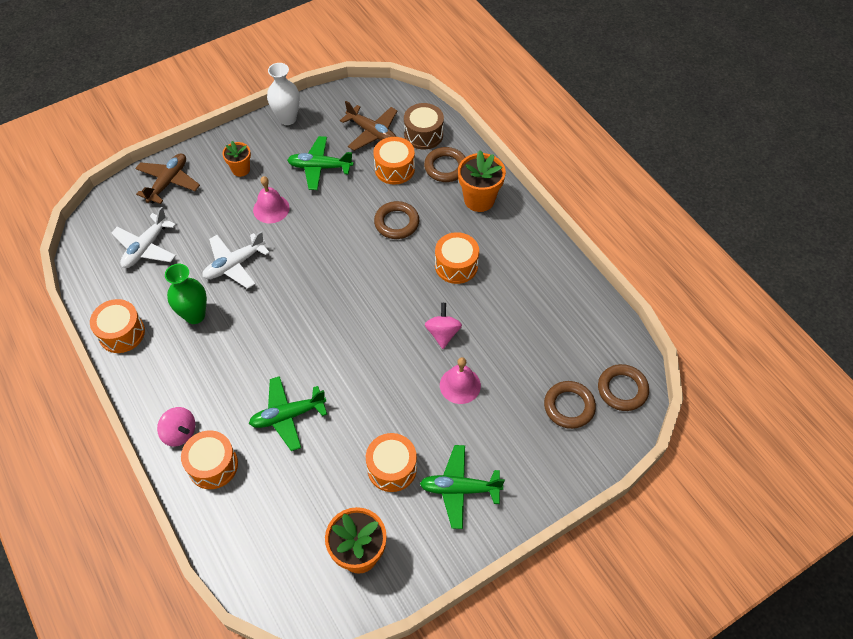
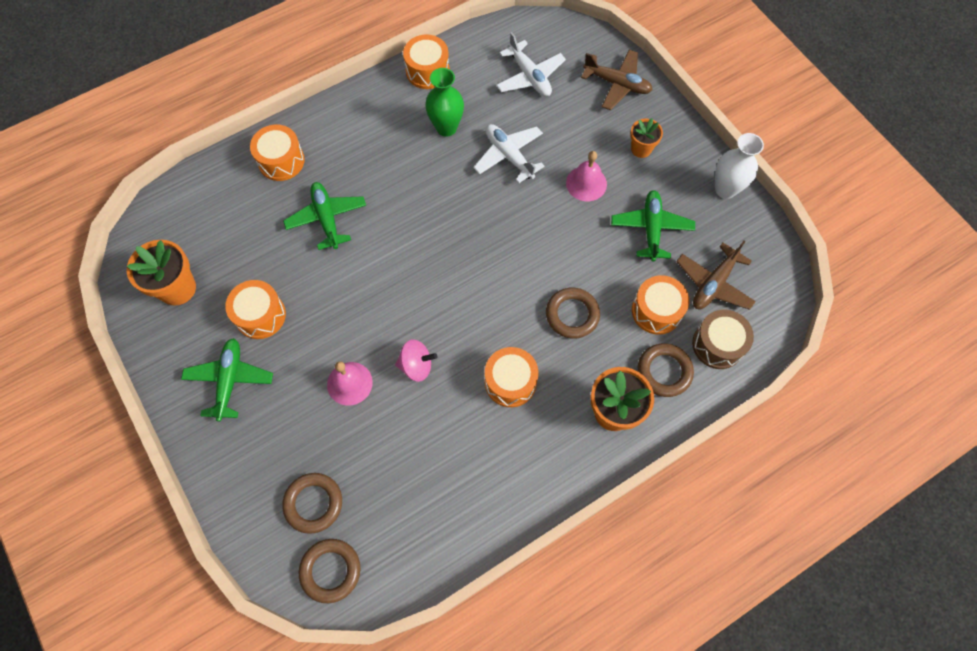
camera: 90 degrees right, 10 degrees up
white plane [111,207,176,268] -> white plane turned 150 degrees counterclockwise [496,32,566,97]
pink spinning top [157,407,195,447] -> none

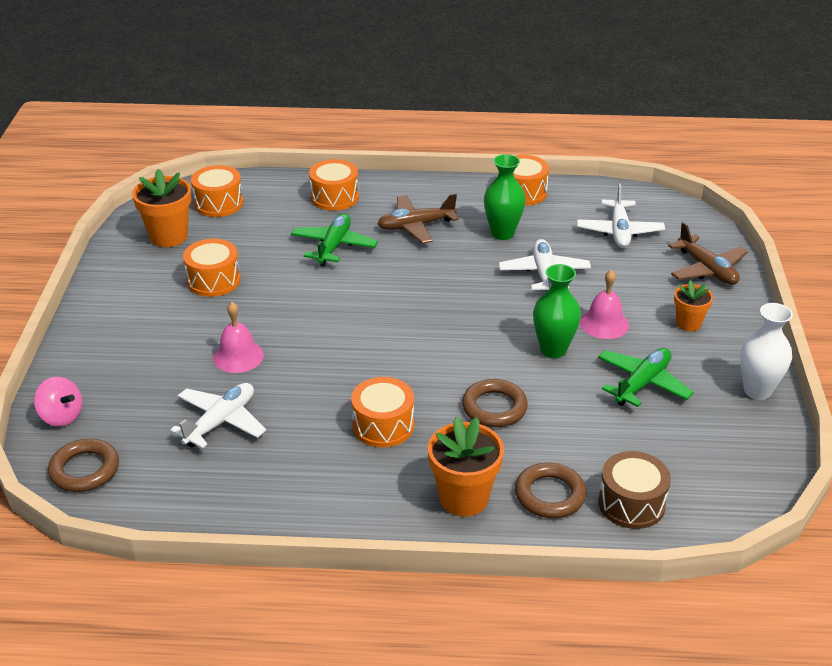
camera: 35 degrees right, 30 degrees down
green plane [181,338,273,421] -> none
brown ring [282,473,342,534] -> none
pink spinning top [395,339,437,382] -> pink spinning top moved to [34,377,82,427]
orange drum [632,275,689,335] -> orange drum moved to [191,165,243,217]
brown plane [676,241,756,310] -> brown plane moved to [377,194,458,244]
none -> white plane [170,383,266,449]
none -> green vase [533,264,581,358]

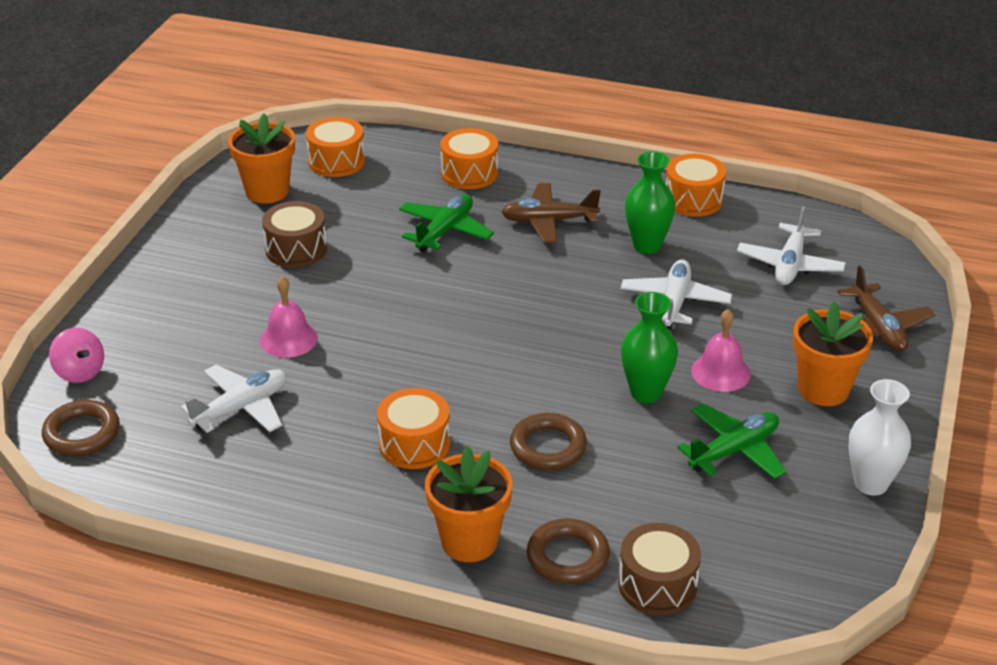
camera: 15 degrees right, 0 degrees up
orange drum [183,239,241,297] -> brown drum [262,201,327,268]
orange flower pot [674,280,713,331] -> orange flower pot [793,301,873,406], size x1.66

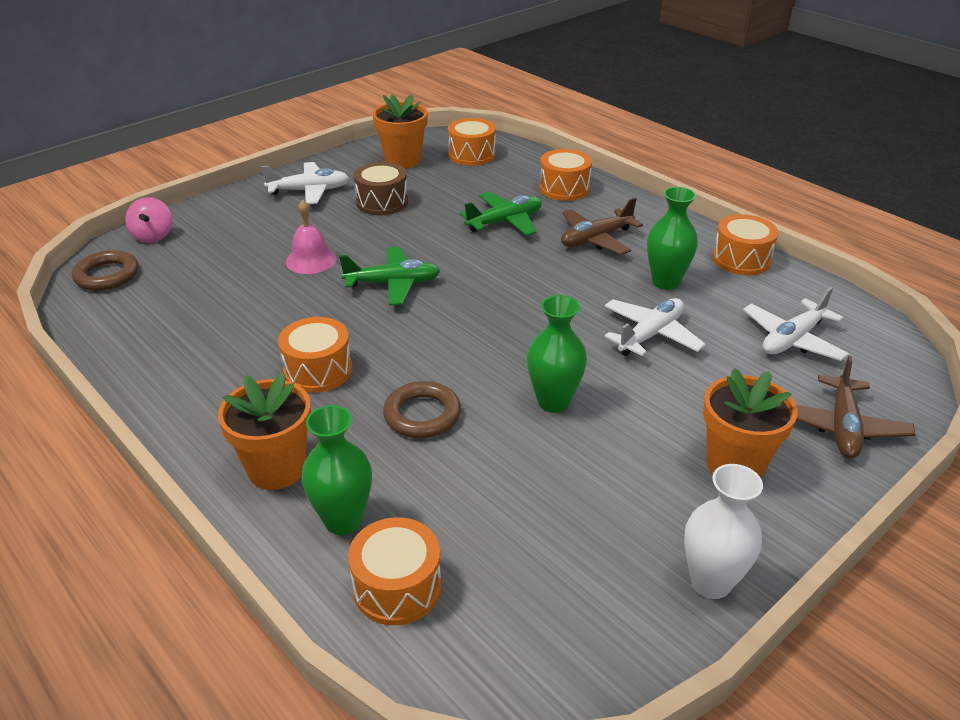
camera: 30 degrees right, 0 degrees up
white plane [181,365,287,433] -> white plane moved to [262,162,349,204]
brown plane [501,183,601,243] -> brown plane turned 60 degrees counterclockwise [561,198,643,255]
brown ring [527,519,610,584] -> green vase [302,405,372,535]
brown drum [619,523,701,615] -> orange drum [348,517,442,625]
green plane [677,403,786,479] -> green plane moved to [339,247,440,305]
pink bell [691,309,751,392] -> none

